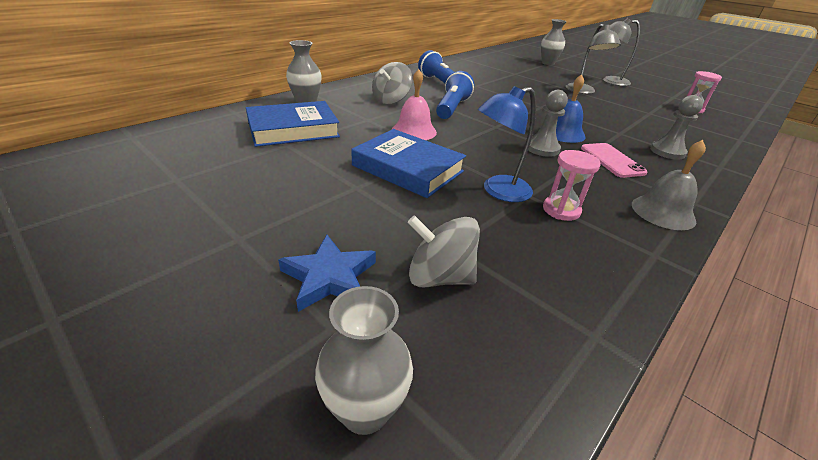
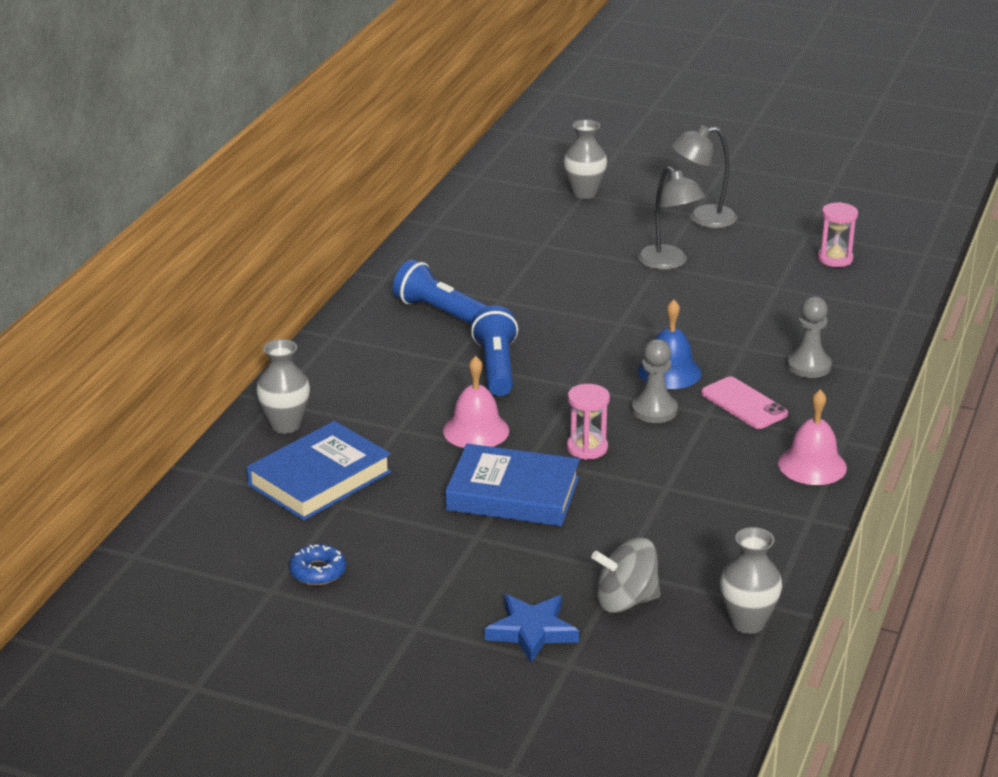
camera: 20 degrees left, 5 degrees down
grey vase [315,286,413,435] -> grey vase moved to [720,527,782,634]
grey spinning top [372,62,412,104] -> none
blue lamp [478,86,536,202] -> none
pink hourglass [543,150,601,221] -> pink hourglass moved to [567,384,610,460]
grey bell [632,140,706,230] -> pink bell [778,389,847,485]
none -> blue donut [289,544,346,585]

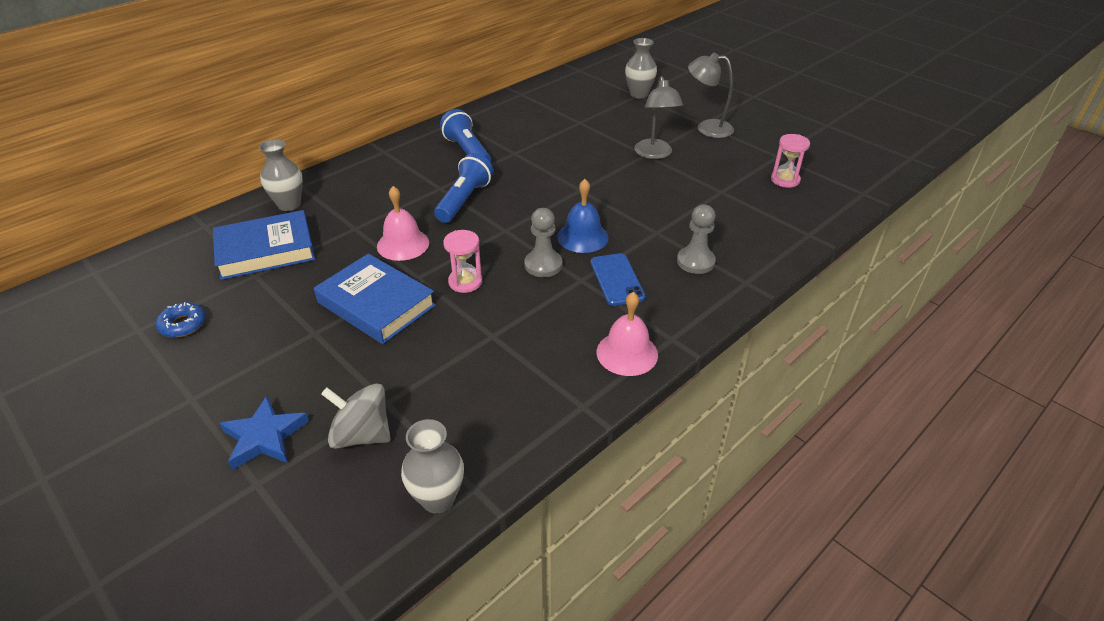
camera: 25 degrees right, 10 degrees up
pink phone [701,377,788,429] -> blue phone [591,253,645,306]

